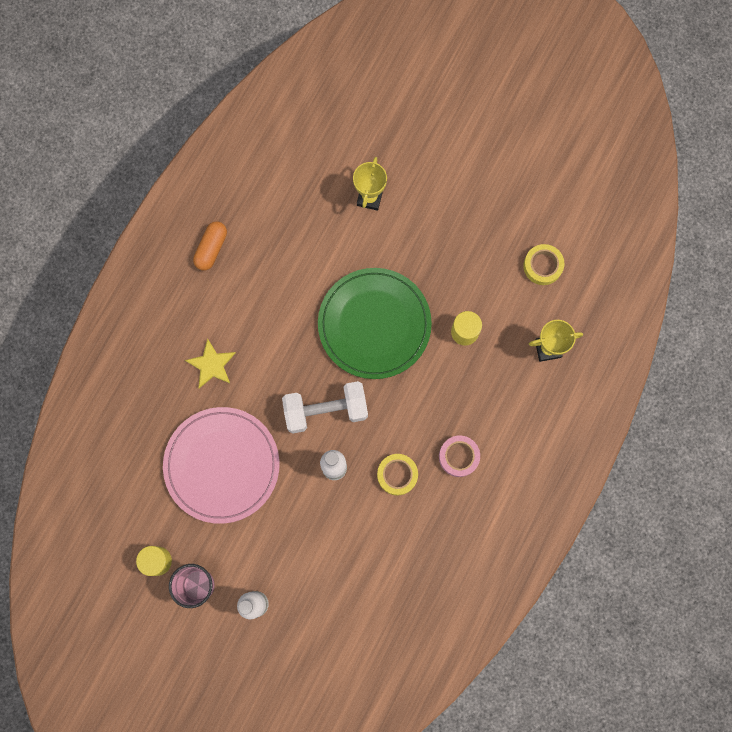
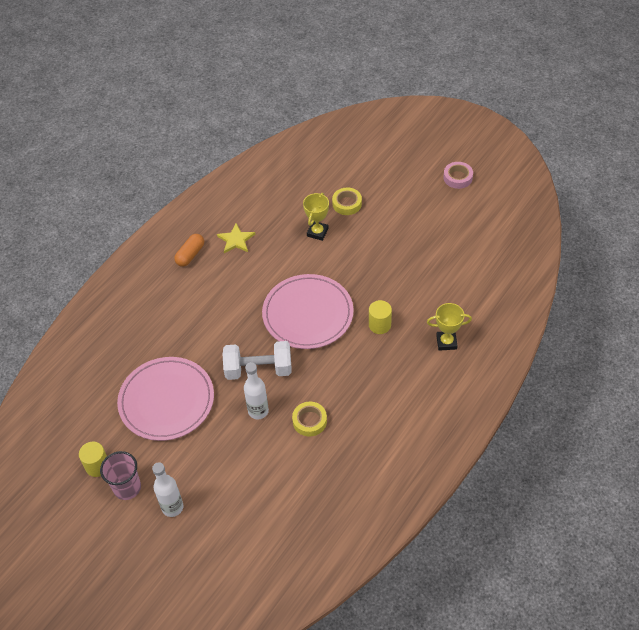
camera: 10 degrees right, 25 degrees down
yellow star [185,338,236,388] -> yellow star moved to [217,223,255,253]
green plate [318,268,432,379] -> pink plate [262,274,354,349]
pink tape [439,436,480,477] -> pink tape moved to [443,162,473,189]
yellow tape [523,244,565,285] -> yellow tape moved to [332,188,362,215]

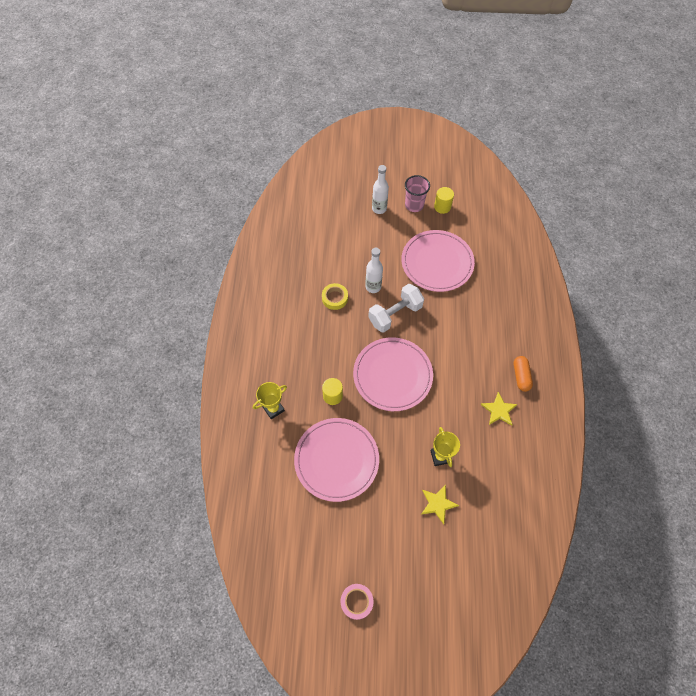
camera: 145 degrees right, 10 degrees up
yellow tape [332,188,362,215] -> yellow star [421,485,459,524]
none -> pink plate [294,418,379,502]

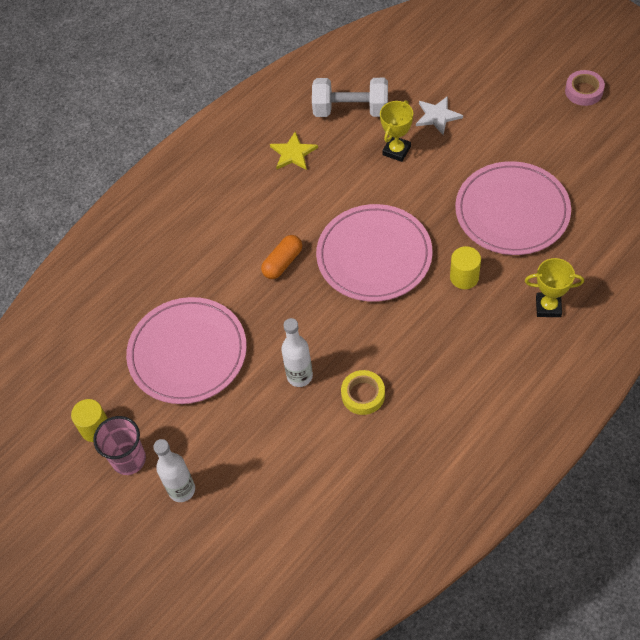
camera: 135 degrees left, 5 degrees down
white dumbbell [368,284,424,333] -> white dumbbell moved to [312,78,388,117]
yellow star [421,485,459,524] -> white star [416,96,463,135]
orange capsule [514,356,533,392] -> orange capsule moved to [261,235,302,279]

